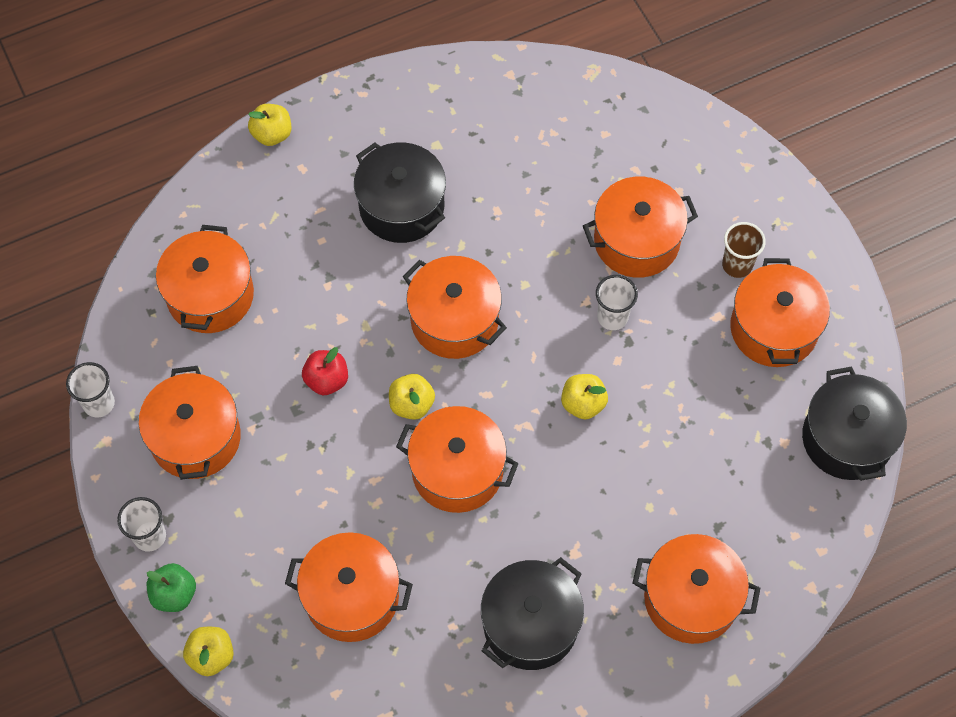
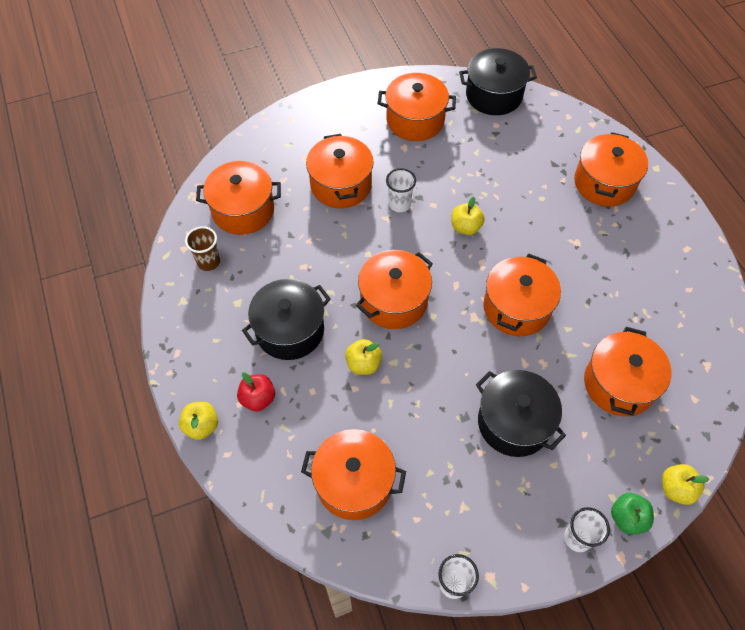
camera: 85 degrees left, 5 degrees down
orange pot [139,366,241,480] -> orange pot moved to [196,161,281,235]
red apple [302,347,348,395] -> red apple moved to [237,372,275,411]
yellow apple [389,374,435,420] -> yellow apple moved to [345,339,382,375]
black pot [481,557,584,670] -> black pot moved to [476,370,566,457]
brown cup [722,222,766,278] -> brown cup moved to [185,226,220,271]

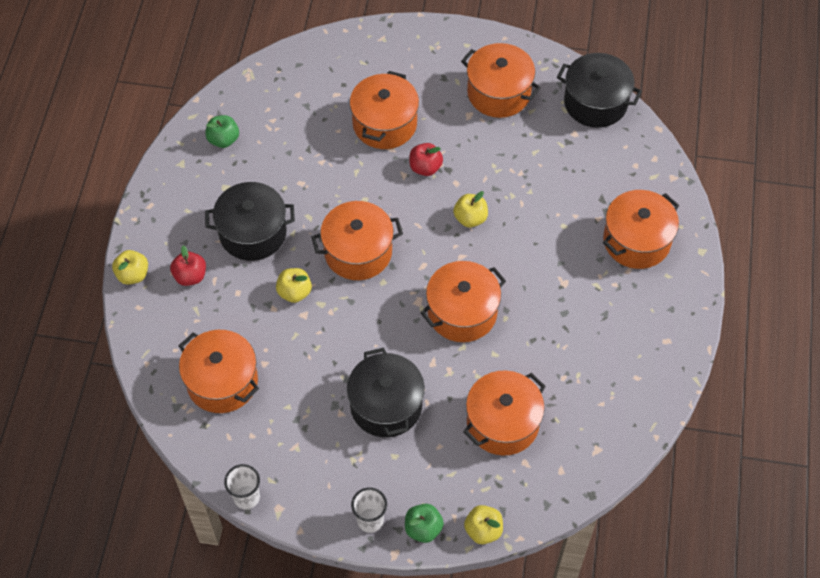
camera: 30 degrees right, 0 degrees up
brown cup [185,226,220,271] -> green apple [205,115,239,148]
orange pot [196,161,281,235] -> none
white cup [386,168,416,212] -> red apple [409,143,443,176]

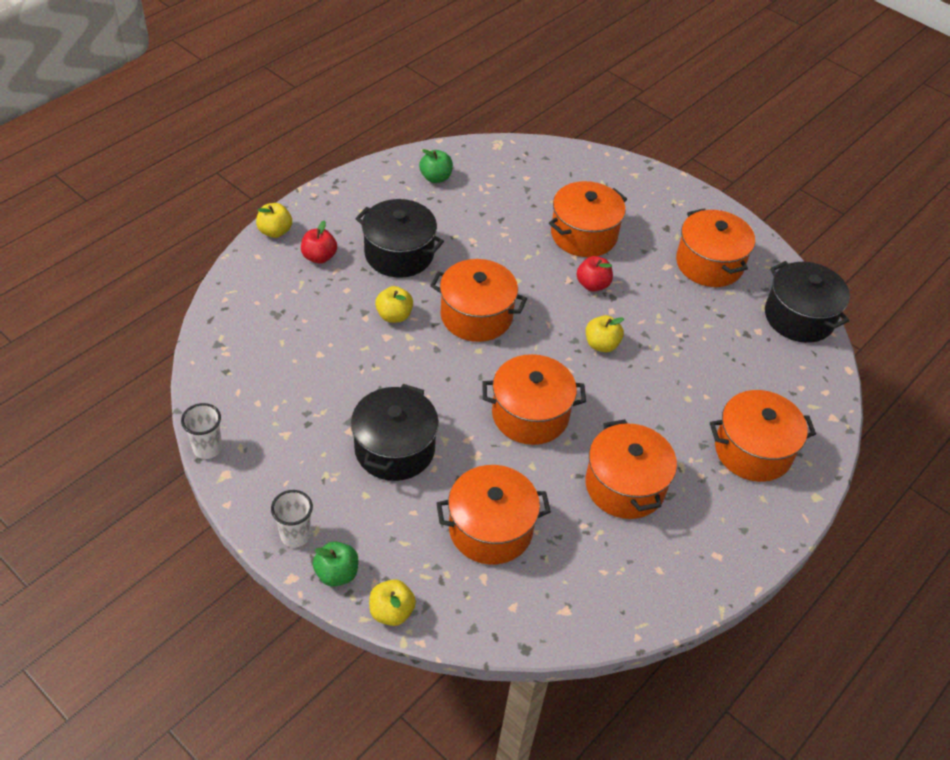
camera: 30 degrees right, 10 degrees down
orange pot [179,330,259,413] -> orange pot moved to [585,419,677,519]

